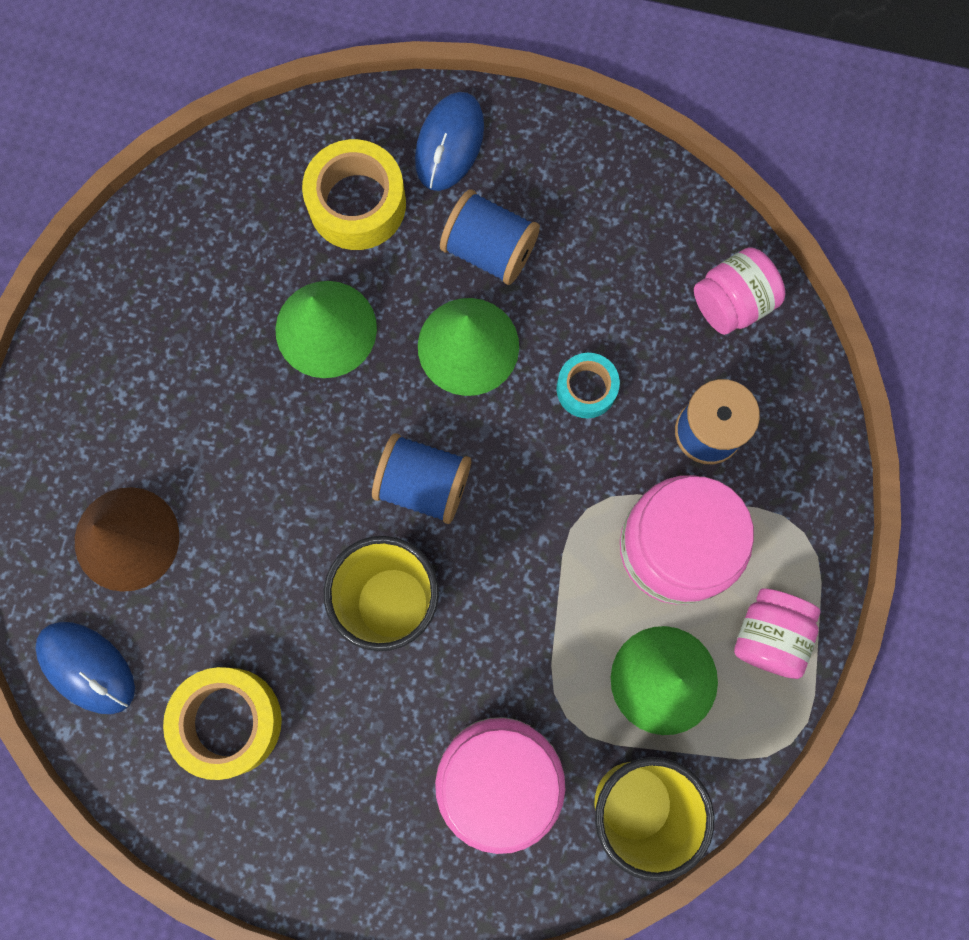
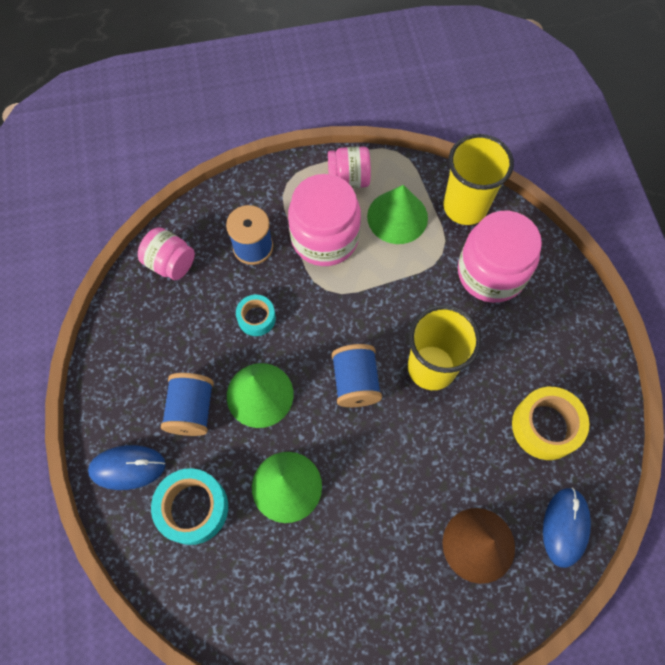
camera: 115 degrees left, 10 degrees down
yellow tape [302,139,406,250] -> turquoise tape [151,468,228,545]

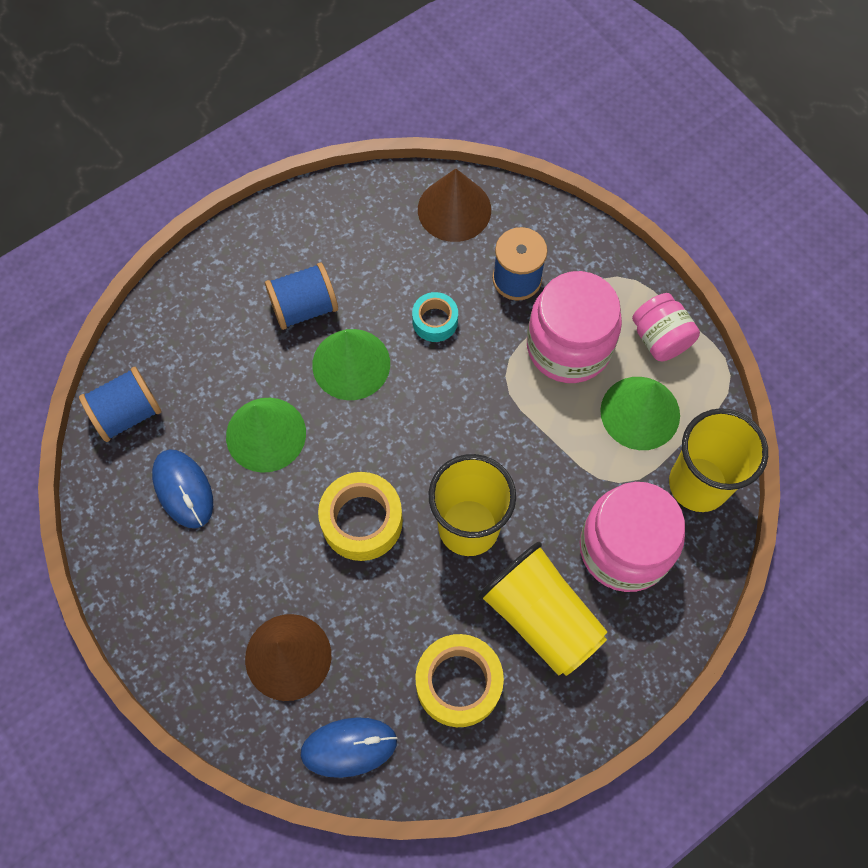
camera: 65 degrees right, 0 degrees up
blue mouse [88,445,166,490] -> blue mouse moved to [152,449,213,528]
pink jar [138,227,195,280] -> brown cone [418,168,491,242]
turquoise tape [151,468,228,545] -> none
blue spool [331,344,382,407] -> blue spool moved to [79,367,161,442]
none -> yellow tape [318,472,403,561]
none -> yellow cup [478,542,607,676]

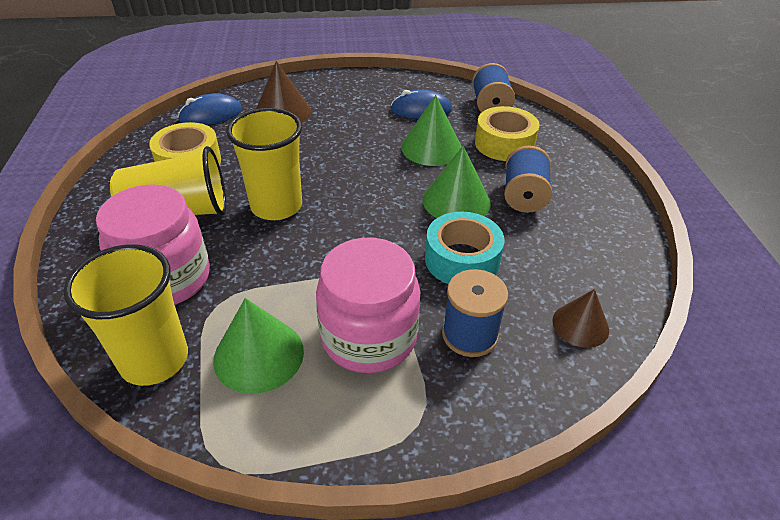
camera: 120 degrees right, 25 degrees down
blue mouse [301,717,397,778] -> blue mouse turned 45 degrees clockwise [178,93,242,125]
yellow tape [318,472,403,561] -> yellow tape moved to [475,106,539,161]
turquoise tape [412,292,458,342] -> turquoise tape [425,212,504,284], size x1.67
brown cone [418,168,491,242] -> brown cone [552,289,609,348], size x0.66
pink jar [632,293,700,361] -> none

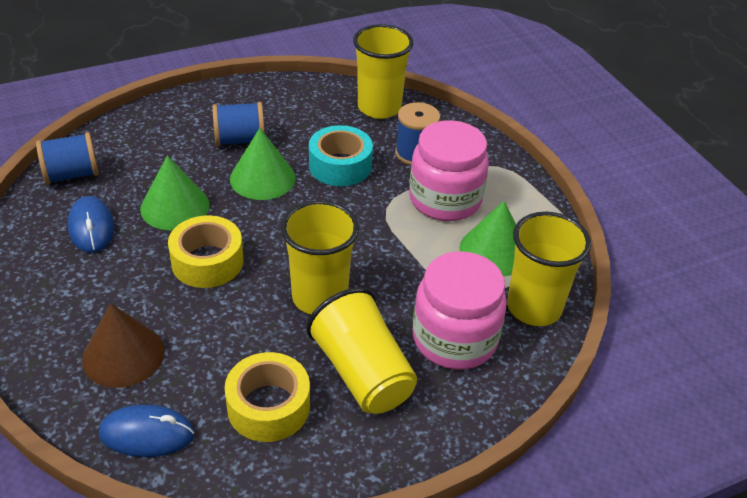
camera: 110 degrees left, 0 degrees up
blue mouse [178,93,242,125] -> blue mouse turned 45 degrees counterclockwise [99,405,194,457]
yellow tape [475,106,539,161] -> yellow tape moved to [168,215,244,288]
brown cone [552,289,609,348] -> yellow cup [353,24,413,119]

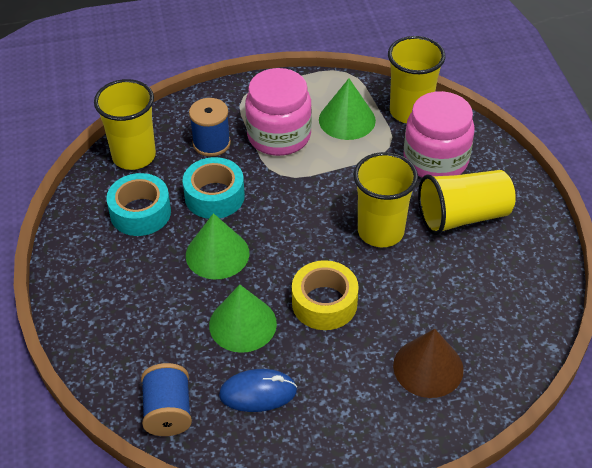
camera: 75 degrees left, 5 degrees up
blue mouse [99,405,194,457] -> none
blue spool [212,102,265,146] -> none
yellow tape [224,352,310,442] -> none
none -> turquoise tape [106,173,171,236]

